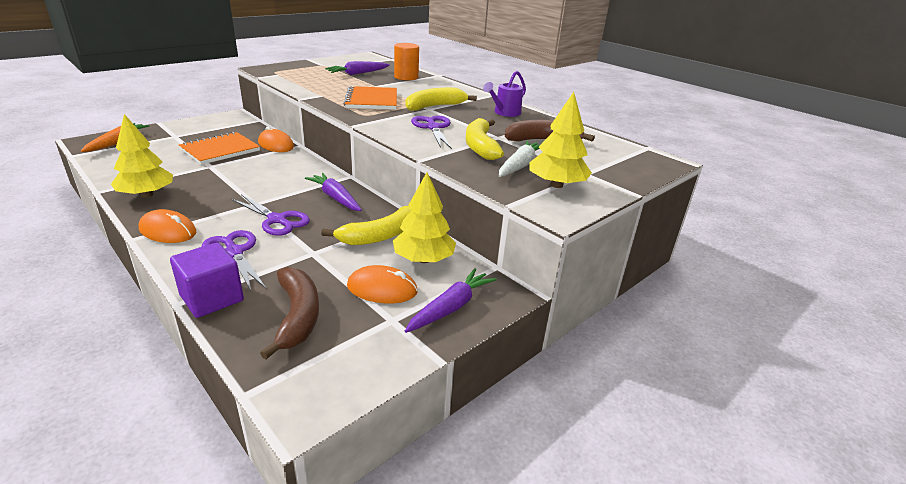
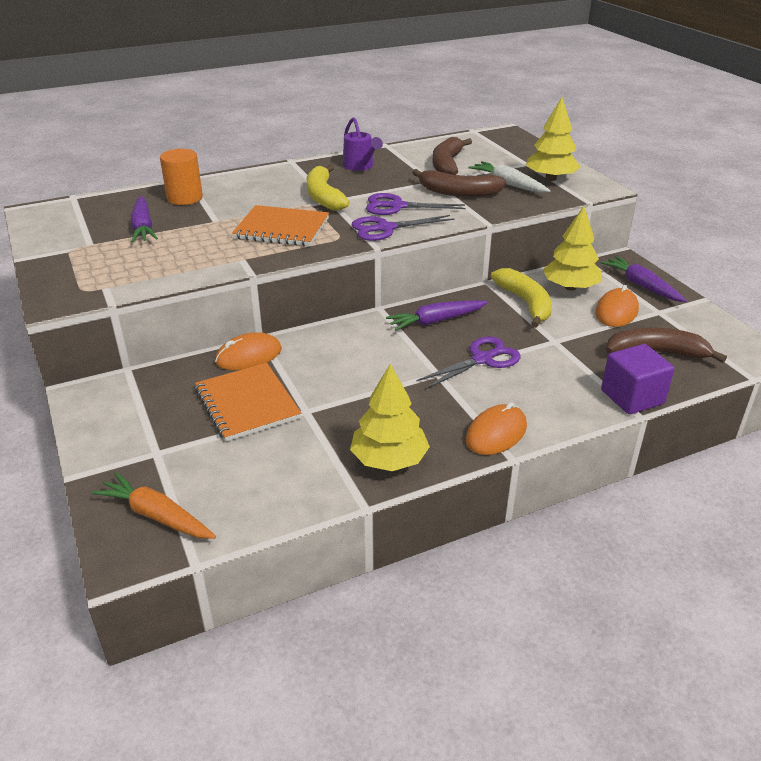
camera: 70 degrees left, 5 degrees up
purple scissors [202,230,266,290] -> purple scissors moved to [352,215,455,241]
yellow banana [466,118,504,160] -> brown banana [412,169,506,197]

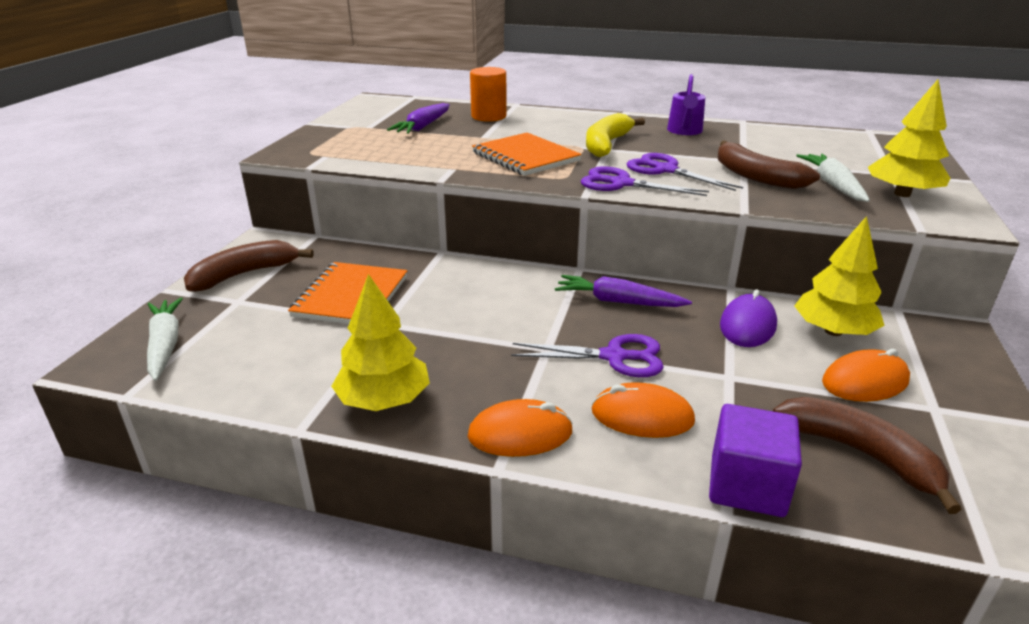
camera: 40 degrees right, 5 degrees down
orange carrot [92,472,216,539] -> white carrot [147,297,183,381]
orange mouse [215,332,282,370] -> orange mouse moved to [591,382,695,438]
brown banana [432,137,472,175] -> brown banana moved to [184,240,314,292]
yellow banana [491,268,552,328] -> purple mouse [720,290,777,347]
purple carrot [601,256,687,302] -> none

